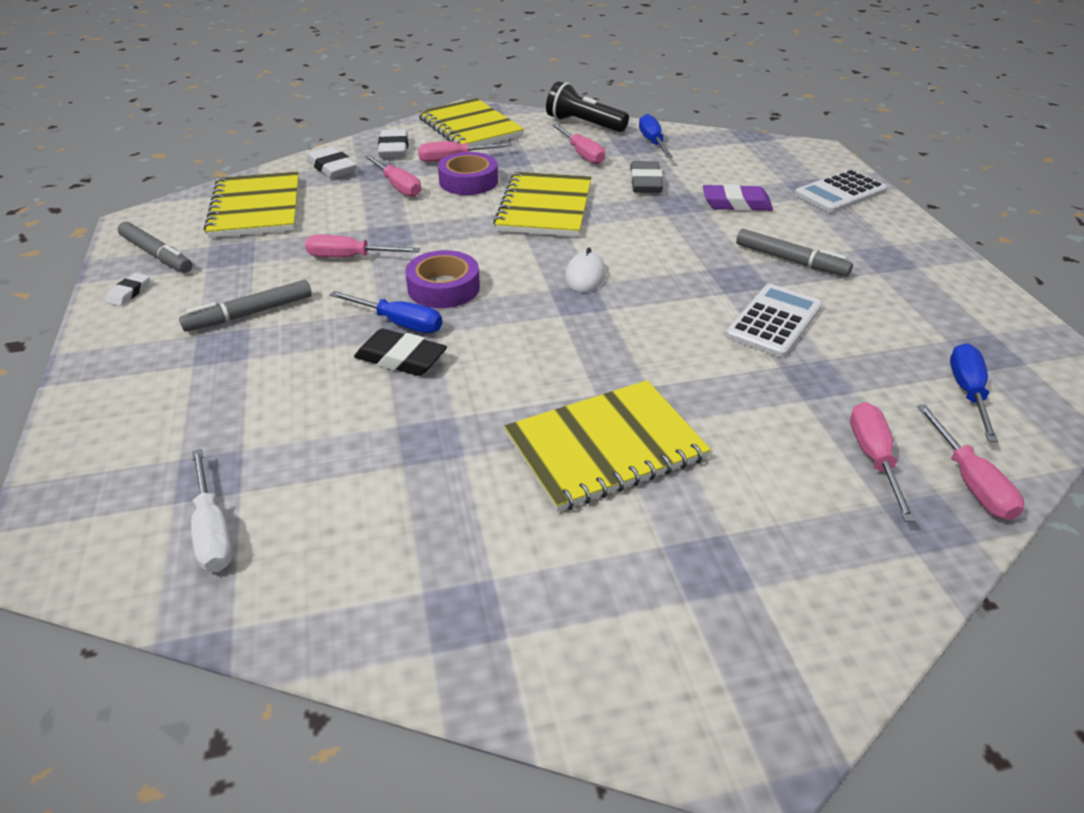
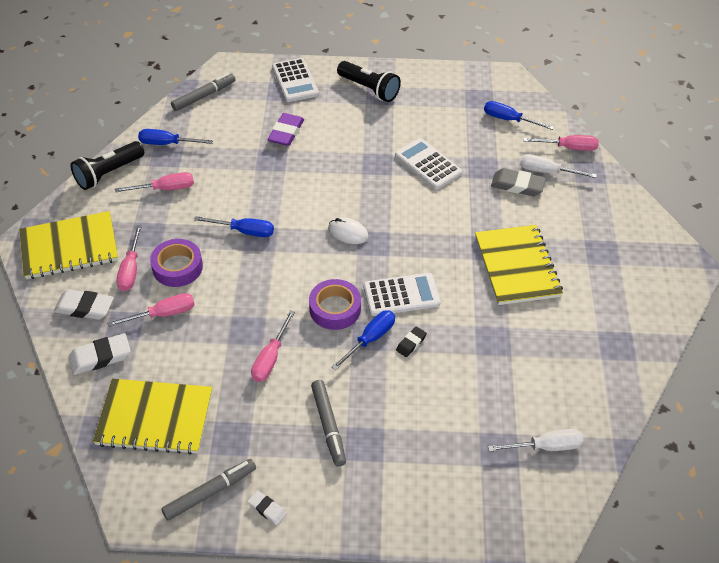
camera: 75 degrees left, 10 degrees up
black eraser [354,329,447,376] -> black eraser [396,326,427,357], size x0.57
yellow notebook [493,172,591,237] -> blue screwdriver [194,216,274,237]
grey eraser [630,161,663,193] -> grey eraser moved to [491,168,546,196]
grey marker [736,229,853,276] -> grey marker moved to [171,73,235,111]
pink screwdriver [850,402,916,522] -> white screwdriver [520,154,597,178]
none -> black flashlight [337,61,401,102]
none -> white calculator [363,273,441,316]

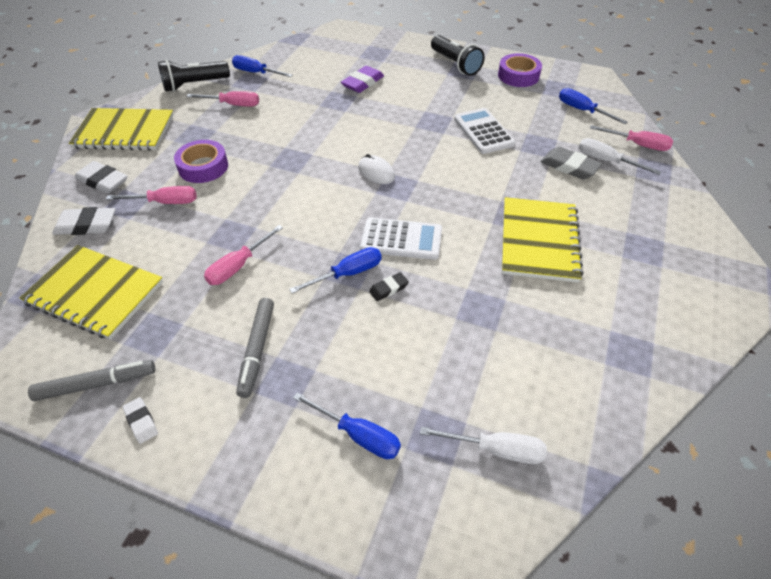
camera: 20 degrees right, 0 degrees up
pink screwdriver [116,225,142,291] -> none
grey marker [171,73,235,111] -> none
blue screwdriver [194,216,274,237] -> blue screwdriver moved to [293,392,401,459]
white calculator [272,58,319,102] -> none
purple tape [309,279,361,330] -> purple tape moved to [498,53,542,87]

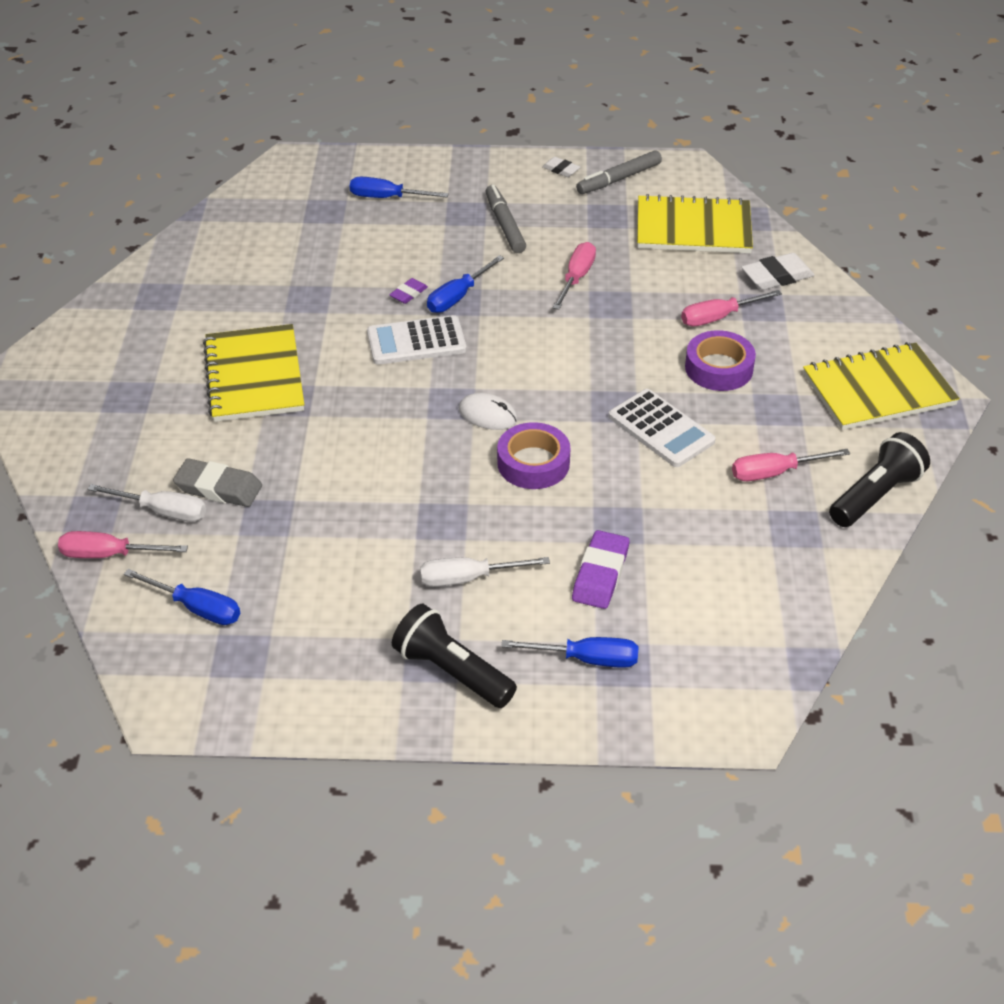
camera: 160 degrees right, 5 degrees down
white eraser [75,161,128,193] -> none
blue screwdriver [232,55,293,77] -> blue screwdriver moved to [501,637,638,668]
black eraser [369,272,409,301] -> purple eraser [389,278,428,304]
white screwdriver [420,427,547,464] -> white screwdriver moved to [420,557,550,587]
white calculator [454,108,515,154] -> white calculator moved to [609,389,716,467]
purple tape [498,53,542,87] -> purple tape moved to [497,422,571,489]

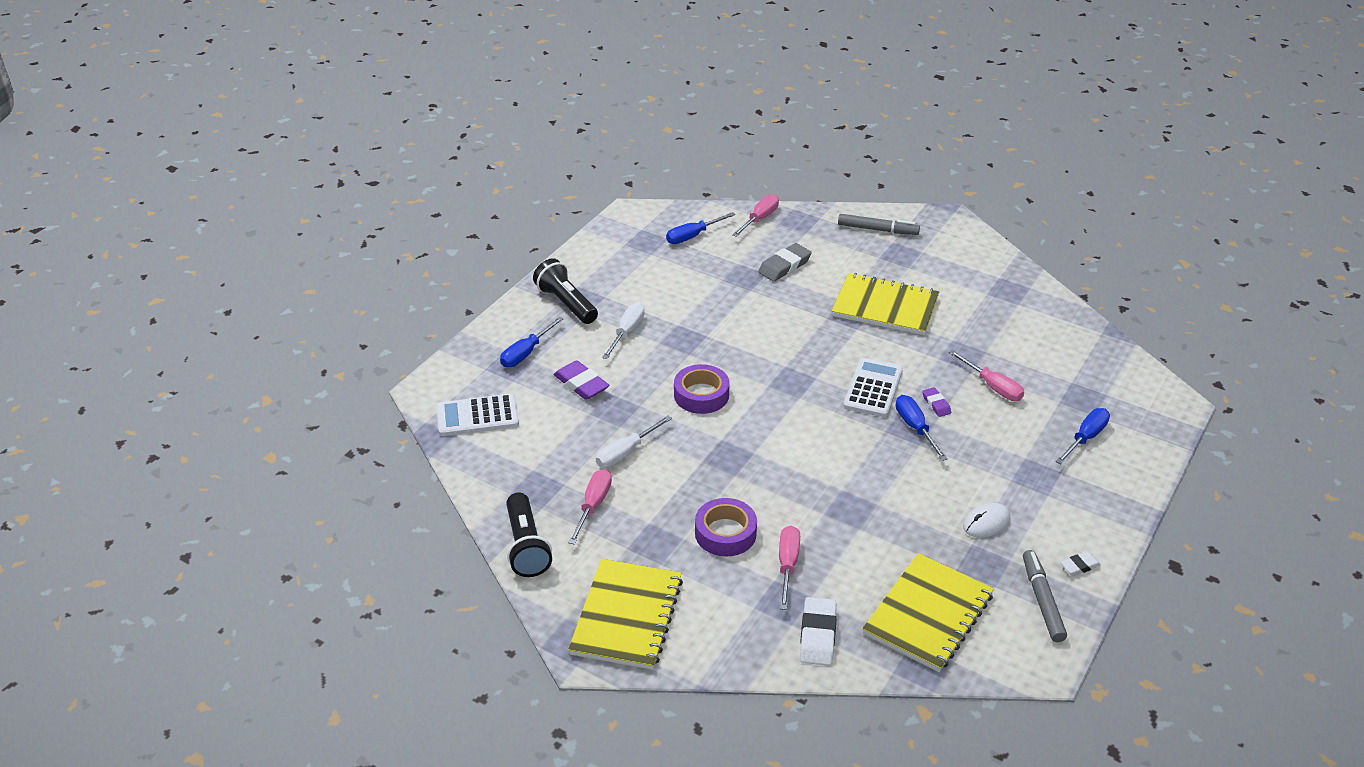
camera: 120 degrees right, 5 degrees down
white screwdriver [88,484,206,522] -> white screwdriver moved to [596,416,672,468]
black flashlight [392,604,517,708] -> black flashlight turned 105 degrees counterclockwise [533,258,598,324]
white mouse [459,393,518,430] -> white mouse moved to [963,503,1010,538]
grey marker [485,184,526,253] -> grey marker moved to [838,214,920,235]
pink screwdriver [553,242,596,310] -> pink screwdriver moved to [949,350,1024,401]
white calculator [609,389,716,467] -> white calculator moved to [437,394,519,436]

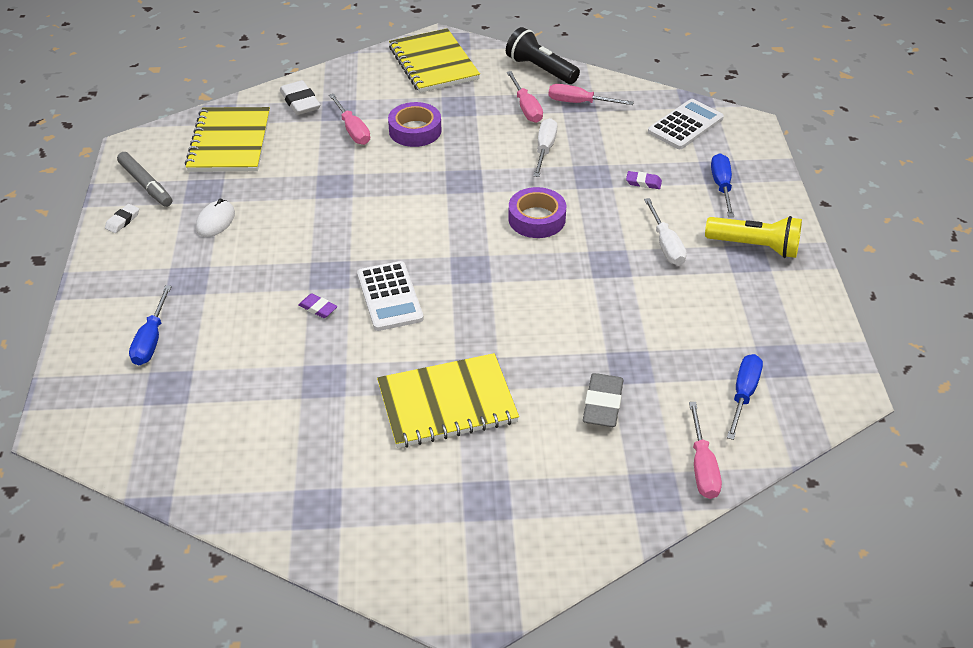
camera: 145 degrees right, 5 degrees up
black flashlight [533,258,598,324] -> yellow flashlight [705,216,802,258]
purple eraser [554,360,610,400] -> purple eraser [626,171,662,189], size x0.57
grey marker [838,214,920,235] -> none
blue screwdriver [896,395,948,461] -> none
pink screwdriver [949,350,1024,401] -> pink screwdriver moved to [549,84,634,105]

